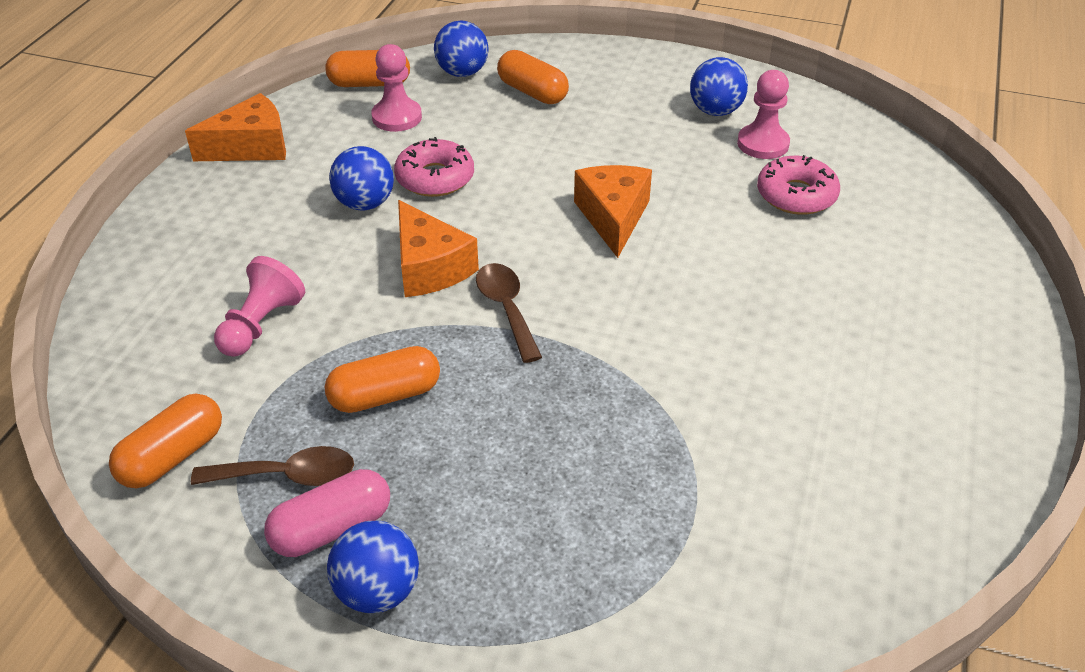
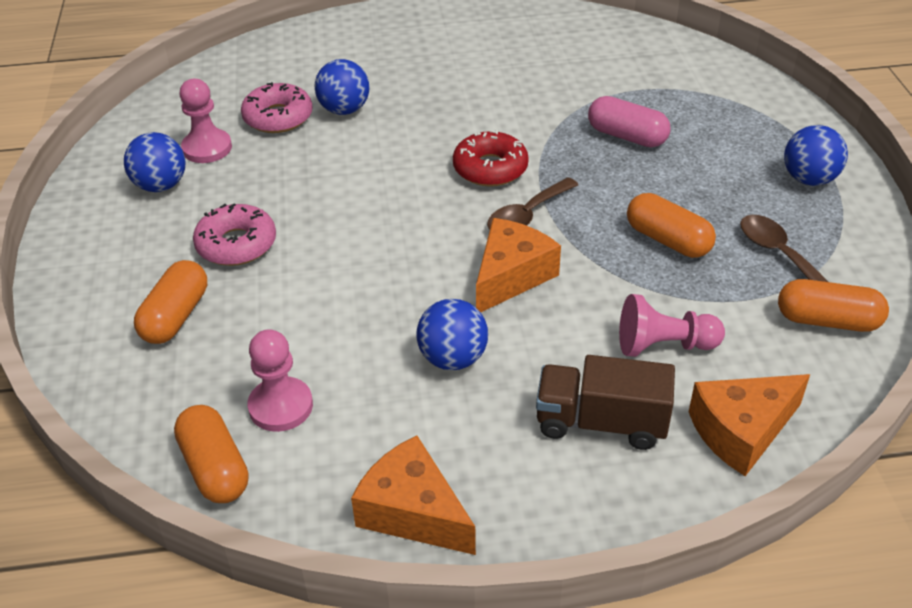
camera: 115 degrees left, 0 degrees up
pink capsule [264,469,390,557] -> pink capsule moved to [588,96,671,147]
pink donut [394,137,474,197] -> pink donut moved to [193,204,276,266]
blue ball [434,20,489,77] -> blue ball moved to [315,59,370,115]
orange cheese [574,165,652,258] -> orange cheese moved to [689,374,810,476]
none -> red donut [453,130,529,187]
none -> brown truck [536,355,675,450]

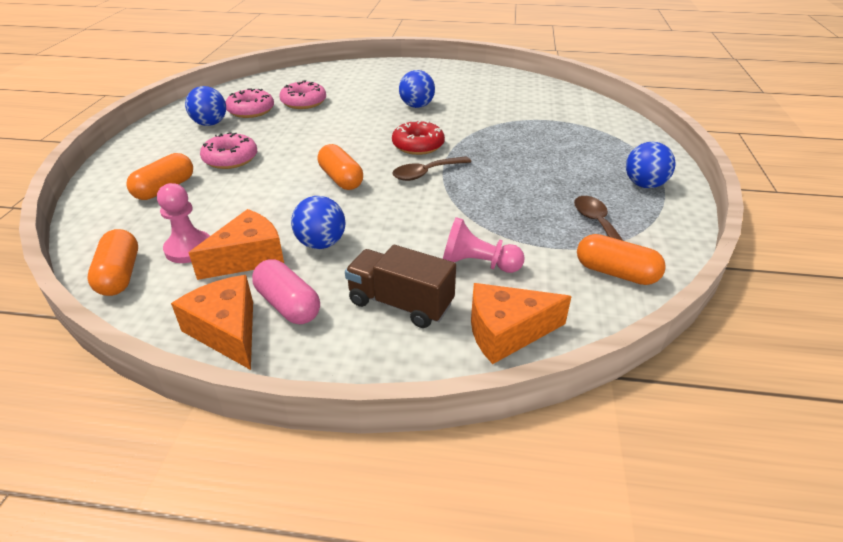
camera: 15 degrees right, 5 degrees down
pink pawn [179,79,232,163] -> pink donut [226,88,274,118]
blue ball [315,59,370,115] -> blue ball moved to [399,70,435,108]
orange cheese [476,218,561,312] -> orange cheese moved to [189,209,284,280]
pink capsule [588,96,671,147] -> pink capsule moved to [252,260,320,324]
orange capsule [627,193,716,258] -> orange capsule moved to [317,144,363,190]

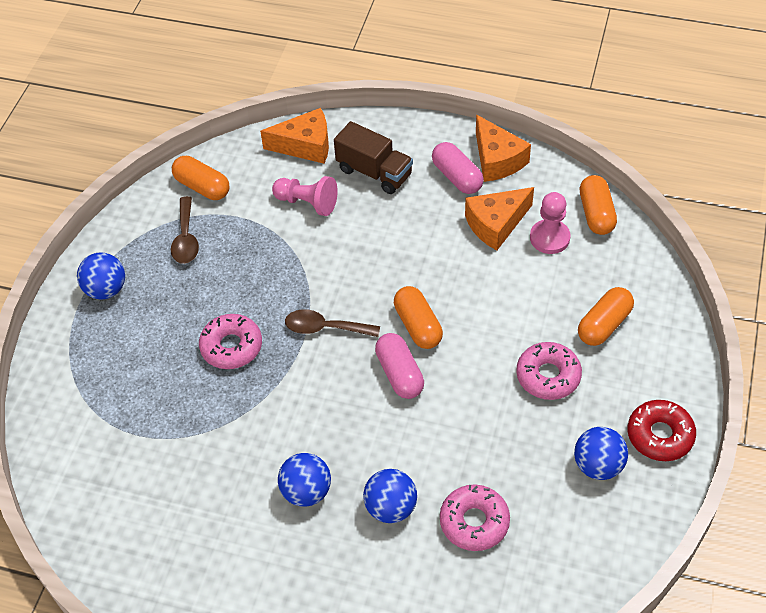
camera: 170 degrees left, 15 degrees up
pink donut [226,88,274,118] -> pink donut moved to [199,314,262,369]
blue ball [291,196,345,249] -> blue ball moved to [363,469,417,523]
red donut [392,120,445,155] -> red donut moved to [628,400,696,461]
brown spoon [392,156,471,181] -> brown spoon turned 150 degrees counterclockwise [285,309,380,337]
none -> pink capsule [375,333,424,399]

